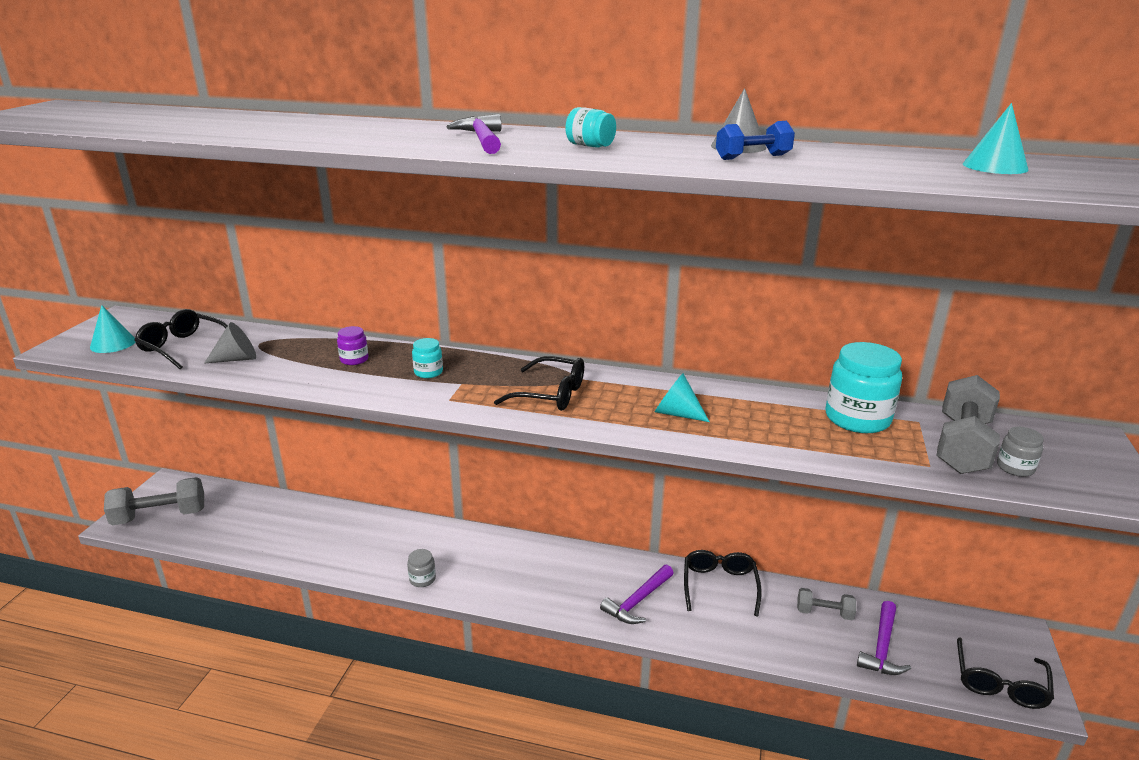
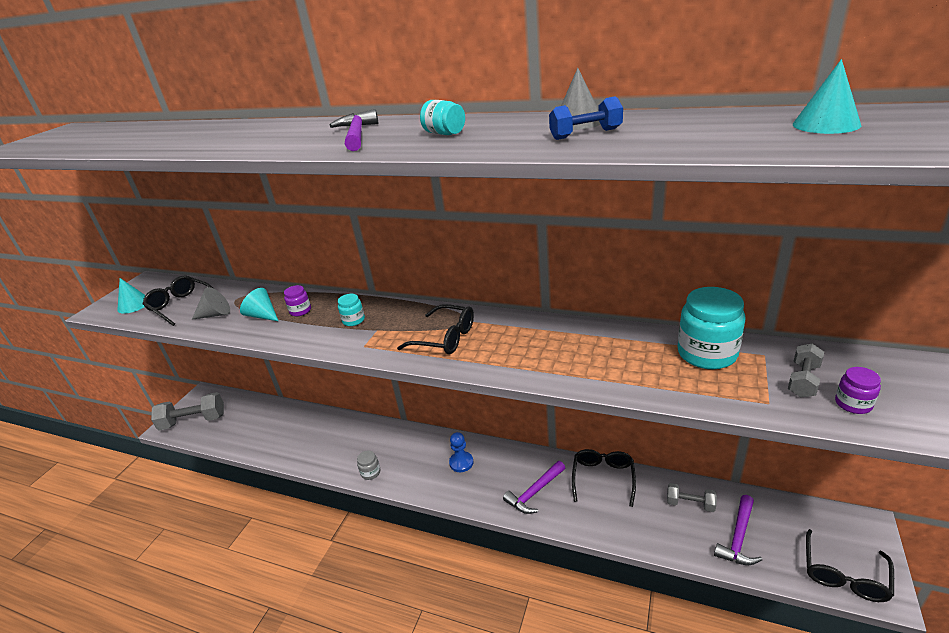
camera: 10 degrees right, 5 degrees up
turquoise cone [655,373,710,422] -> turquoise cone moved to [240,288,278,321]
grey dumbbell [937,375,1000,474] -> grey dumbbell [788,344,824,398], size x0.55
grey jar [997,427,1044,477] -> purple jar [835,367,881,414]
none -> blue pawn [449,432,473,472]

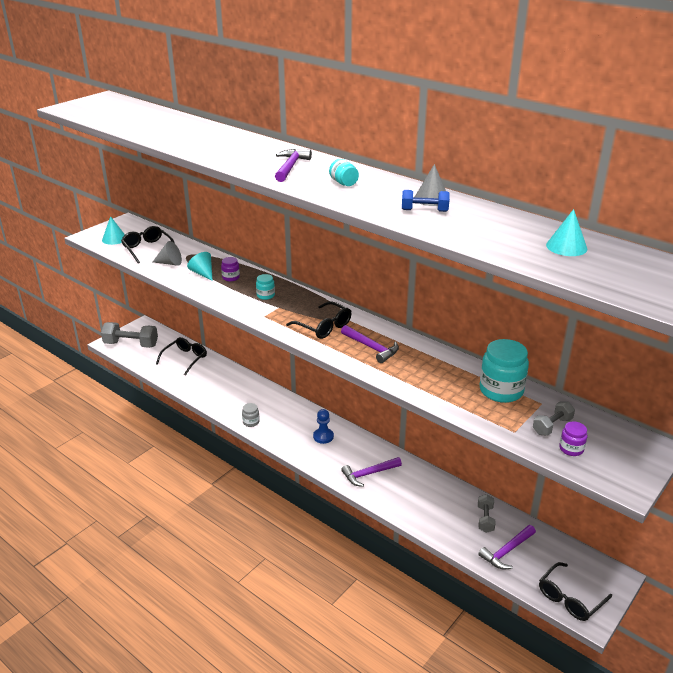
camera: 15 degrees right, 0 degrees up
black glasses [572,449,636,507] -> black glasses moved to [156,337,207,375]
grey dumbbell [667,483,717,512] -> grey dumbbell turned 60 degrees clockwise [478,494,496,533]
none -> purple hammer [341,325,399,363]

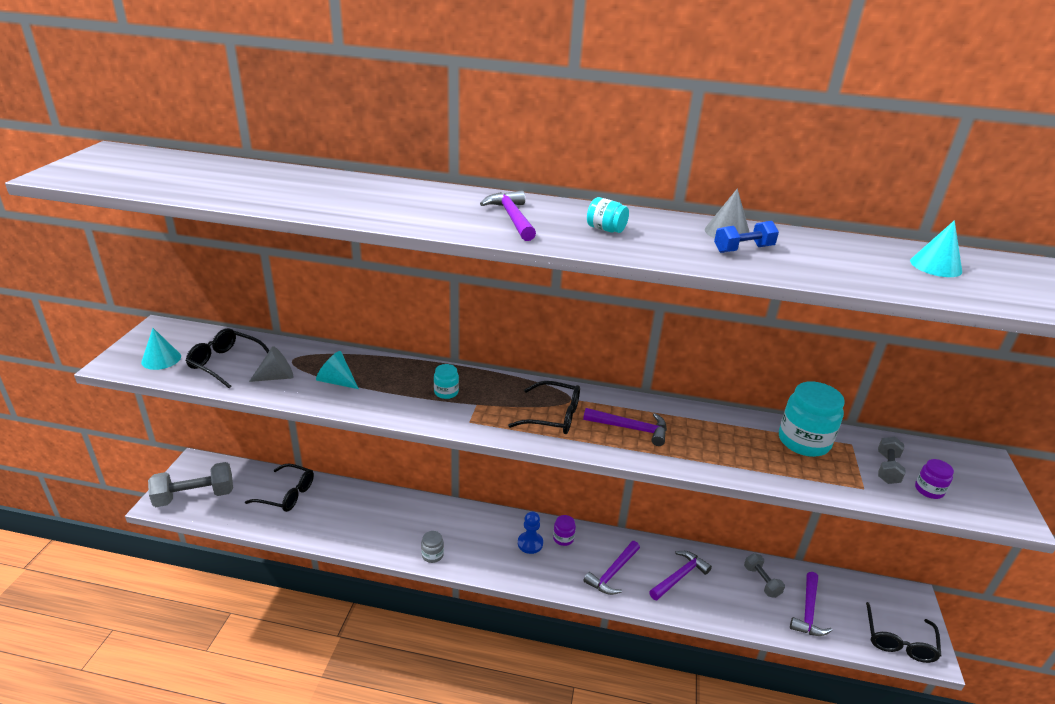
camera: 30 degrees left, 0 degrees up
black glasses [156,337,207,375] -> black glasses turned 105 degrees clockwise [245,463,314,512]
purple jar [221,257,240,281] -> purple jar moved to [553,515,576,546]
none -> purple hammer [649,551,712,601]

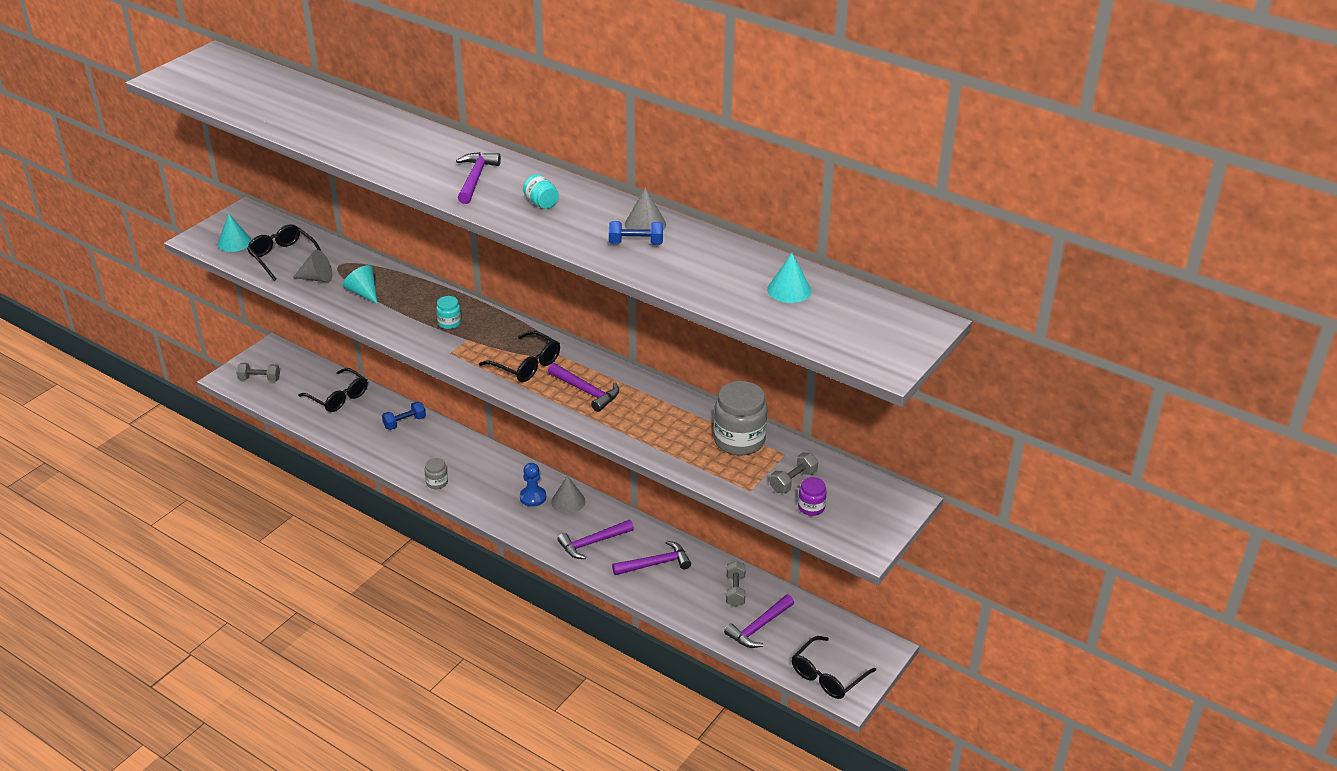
camera: 25 degrees right, 5 degrees up
grey dumbbell [148,462,233,507] -> grey dumbbell [236,363,280,382], size x0.55
purple jar [553,515,576,546] -> grey cone [551,476,586,514]
turquoise jar [779,381,845,457] -> grey jar [714,381,768,455]
none -> blue dumbbell [382,401,426,430]

